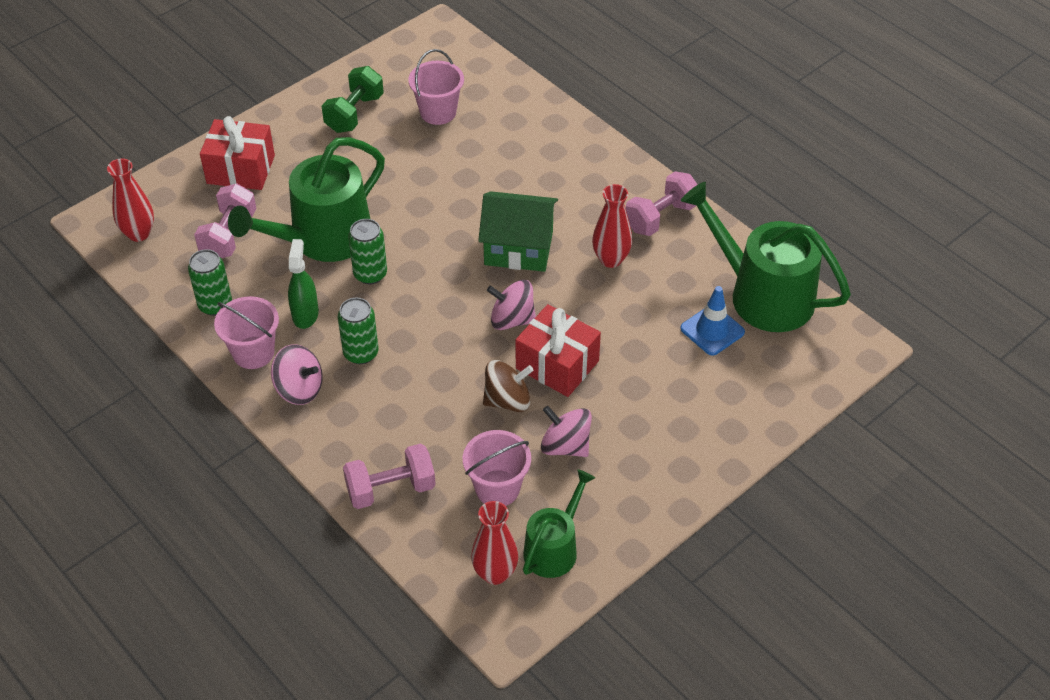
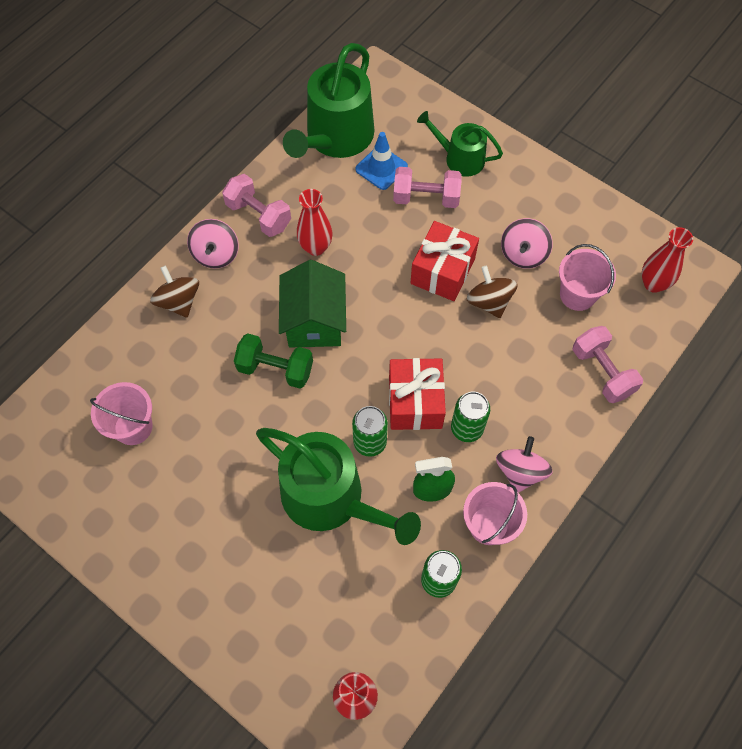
camera: 100 degrees left, 15 degrees up
pink dumbbell [194,184,256,258] -> pink dumbbell moved to [393,167,462,208]
red gift [200,116,275,190] -> red gift moved to [389,358,446,430]
green dumbbell [322,66,384,133] -> green dumbbell moved to [234,333,313,388]
pink spinning top [487,280,536,330] -> pink spinning top moved to [187,219,239,268]
green watering can [523,470,595,578] -> green watering can moved to [417,111,503,177]
none -> brown spinning top [150,266,199,318]

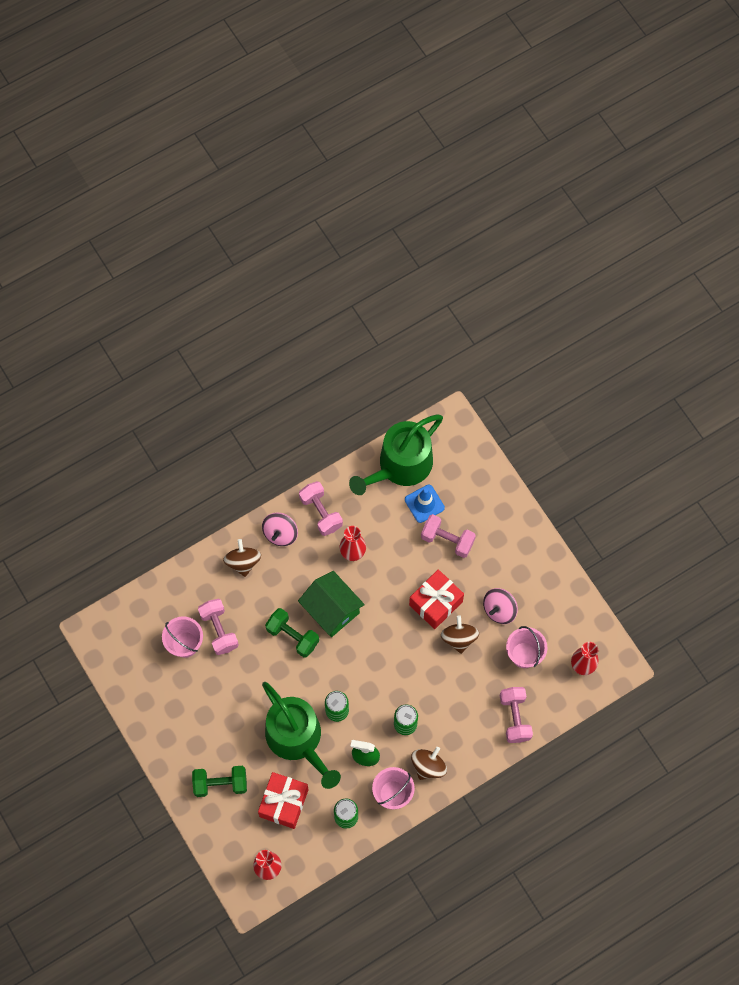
camera: 20 degrees right, 5 degrees up
green house [279,260,346,348] -> green house turned 60 degrees counterclockwise [298,571,365,637]
red gift [389,358,446,430] -> red gift moved to [258,772,309,829]
green watering can [417,111,503,177] -> none
pink spinning top [496,436,553,493] -> brown spinning top [411,747,447,780]
none -> green dumbbell [192,766,247,797]
none -> pink dumbbell [198,599,239,655]

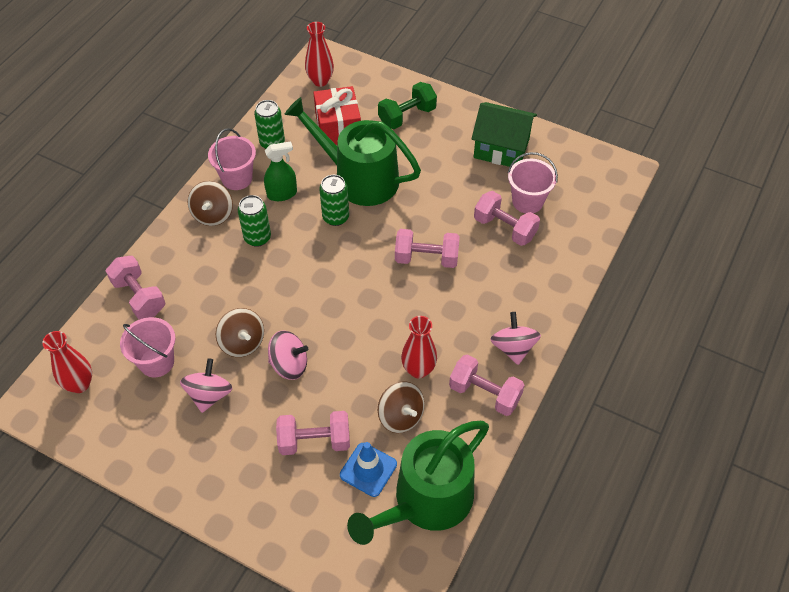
camera: 150 degrees right, 15 degrees down
brown spinning top [223,539,261,577] -> brown spinning top moved to [378,381,424,433]
green dumbbell [265,608,319,658] -> pink dumbbell [395,229,460,268]
green house [298,571,365,637] -> green house moved to [471,102,537,167]
green watering can [349,414,443,495] -> green watering can turned 150 degrees counterclockwise [347,421,489,545]
red gift [409,569,464,629] -> pink spinning top [268,330,308,380]

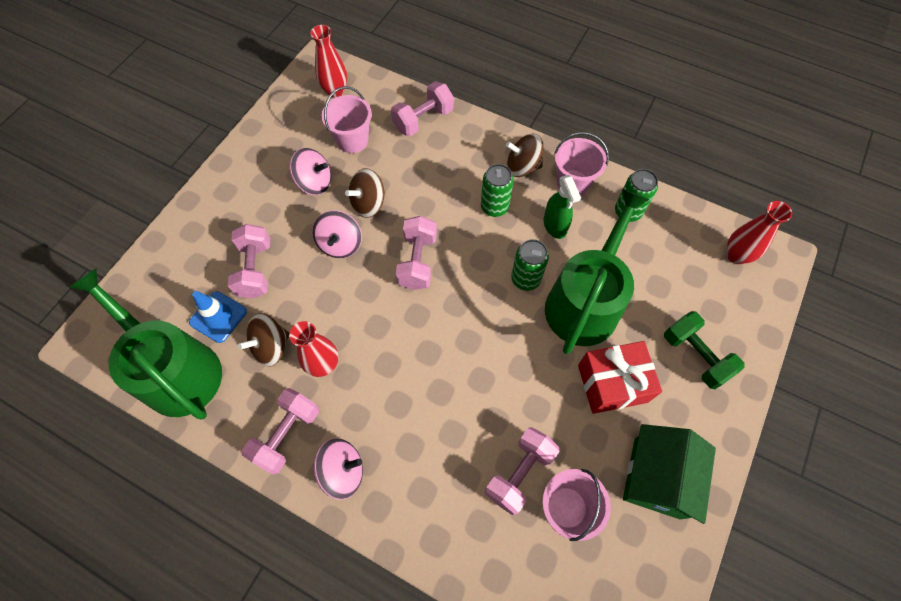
camera: 90 degrees right, 10 degrees up
red gift [313,86,361,145] -> red gift moved to [578,341,662,414]
pink dumbbell [395,229,460,268] -> pink dumbbell moved to [396,216,437,290]

